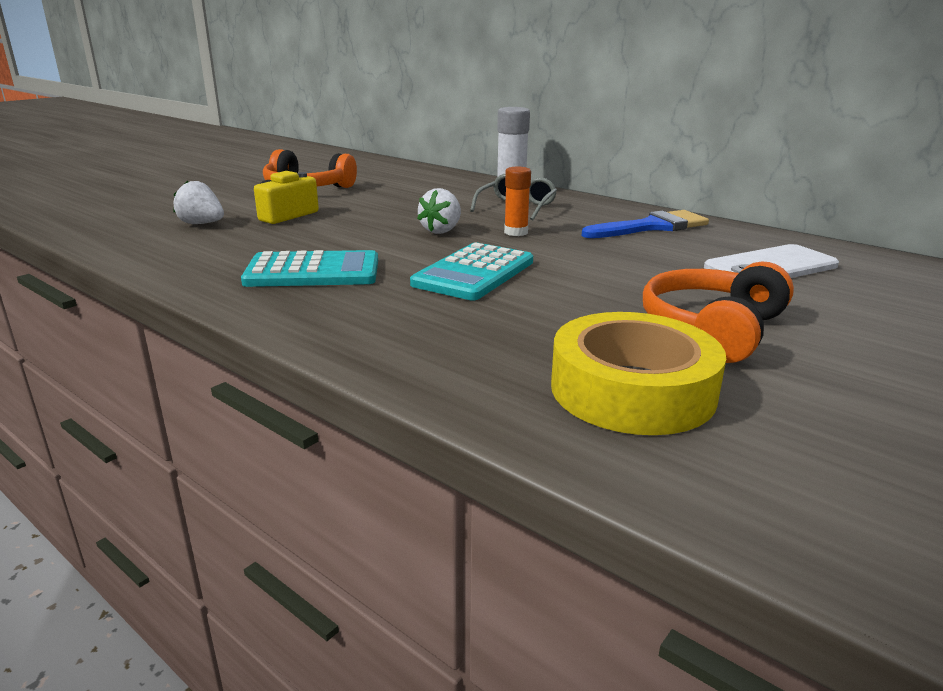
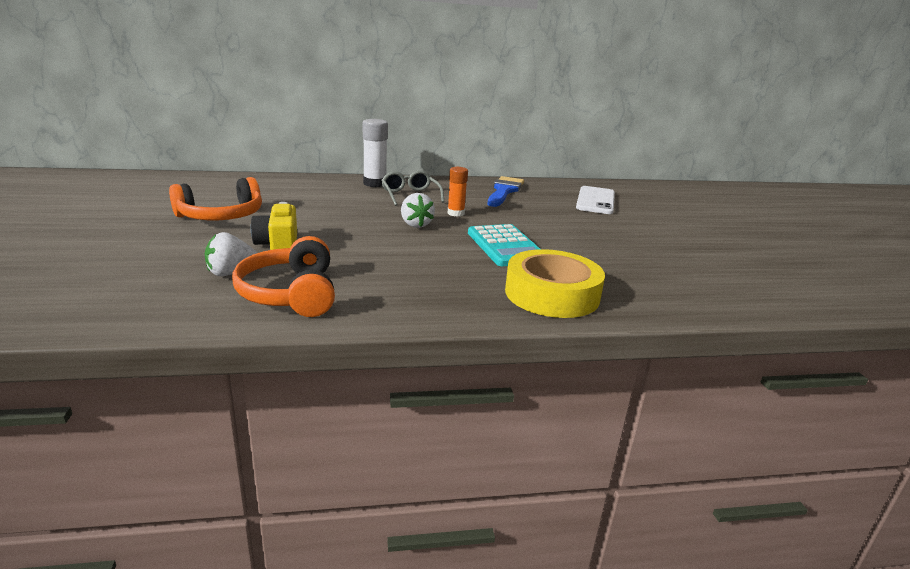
camera: 50 degrees left, 0 degrees up
turquoise calculator [241,250,378,287] -> none
yellow tape [551,312,726,435] -> yellow tape moved to [505,249,605,318]
orange headphones [643,262,794,363] -> orange headphones moved to [232,236,335,317]

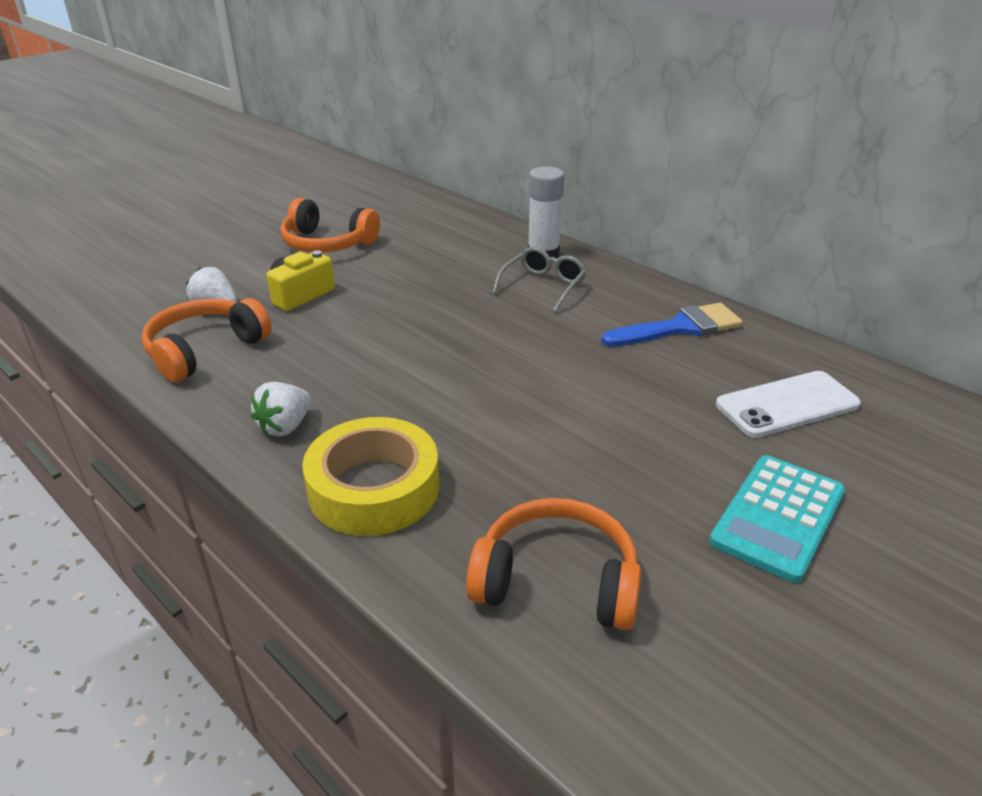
camera: 55 degrees right, 10 degrees up
white strawberry [401,193,435,228] -> white strawberry moved to [251,382,311,436]
orange glue stick [448,167,468,217] -> none
turquoise calculator [468,224,540,266] -> turquoise calculator moved to [709,455,845,583]
none -> orange headphones [466,498,641,630]

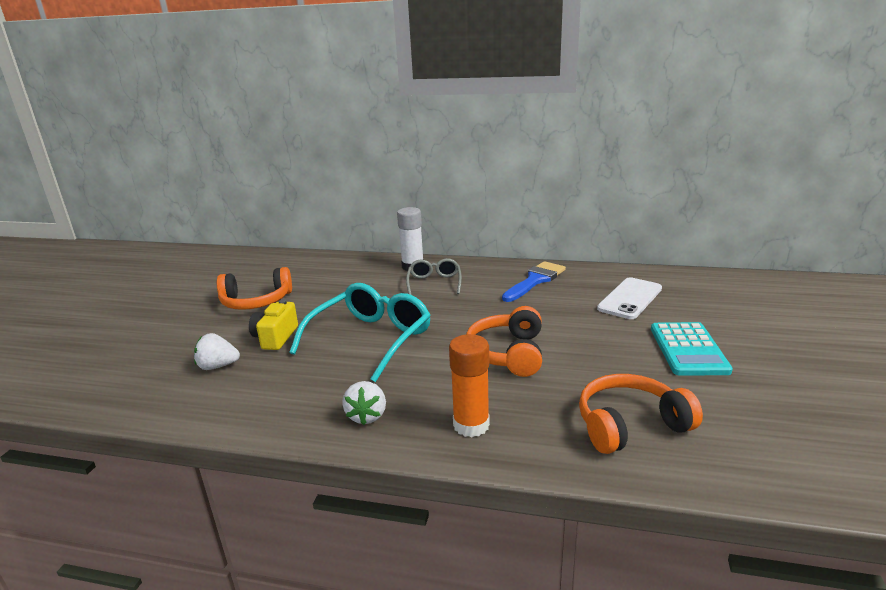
camera: 30 degrees left, 10 degrees down
orange headphones [142,298,272,382] -> orange headphones moved to [466,306,542,377]
yellow tape [302,417,439,536] -> orange glue stick [449,334,490,437]
none -> turquoise glasses [289,283,431,382]

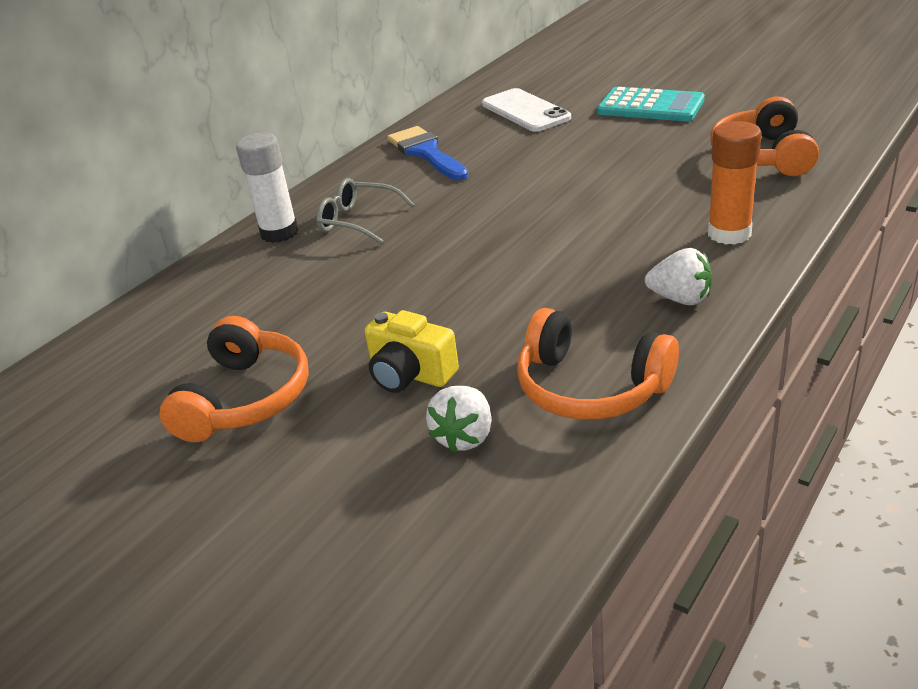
camera: 65 degrees left, 10 degrees up
turquoise glasses [289,283,431,382] -> none
orange headphones [466,306,542,377] -> orange headphones moved to [517,308,679,420]

